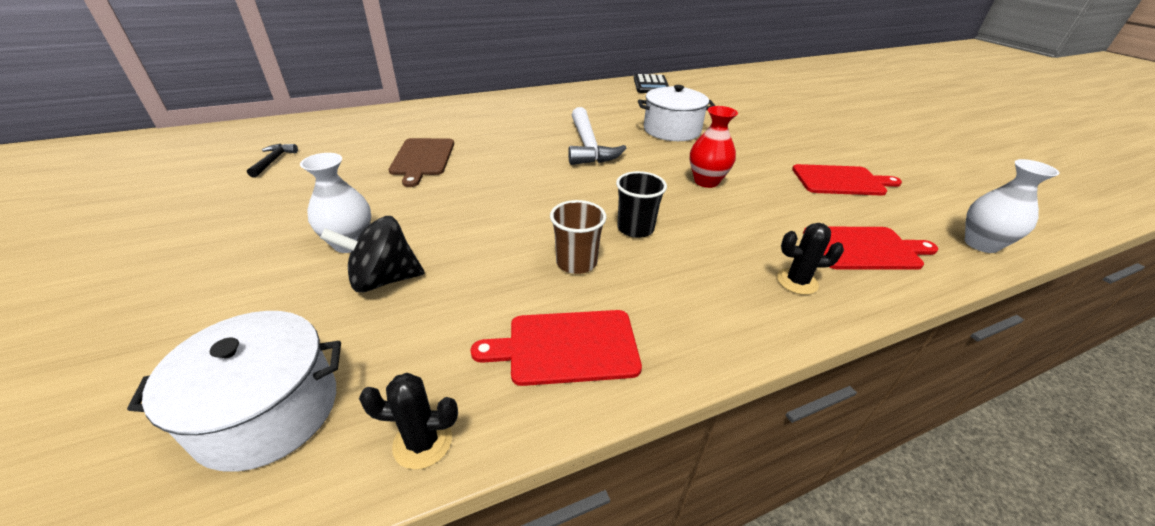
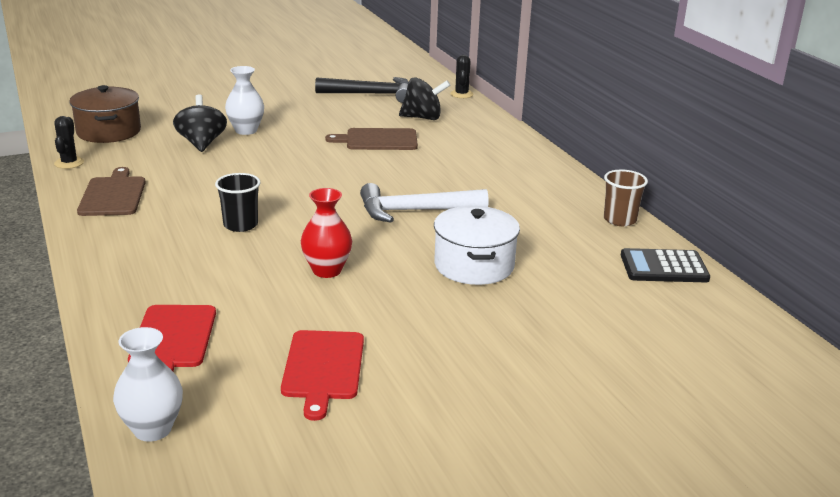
camera: 90 degrees right, 10 degrees down
white pot [127,311,341,472] -> brown pot [69,85,141,143]
black hammer [247,144,298,178] -> black hammer [315,77,409,103], size x2.00
red cutting board [471,310,642,386] -> brown cutting board [77,167,146,216]
brown cup [550,200,607,274] -> brown cup moved to [604,170,648,226]
black cactus [777,223,844,295] -> black cactus moved to [450,55,474,98]
none -> black spinning top [399,77,450,120]

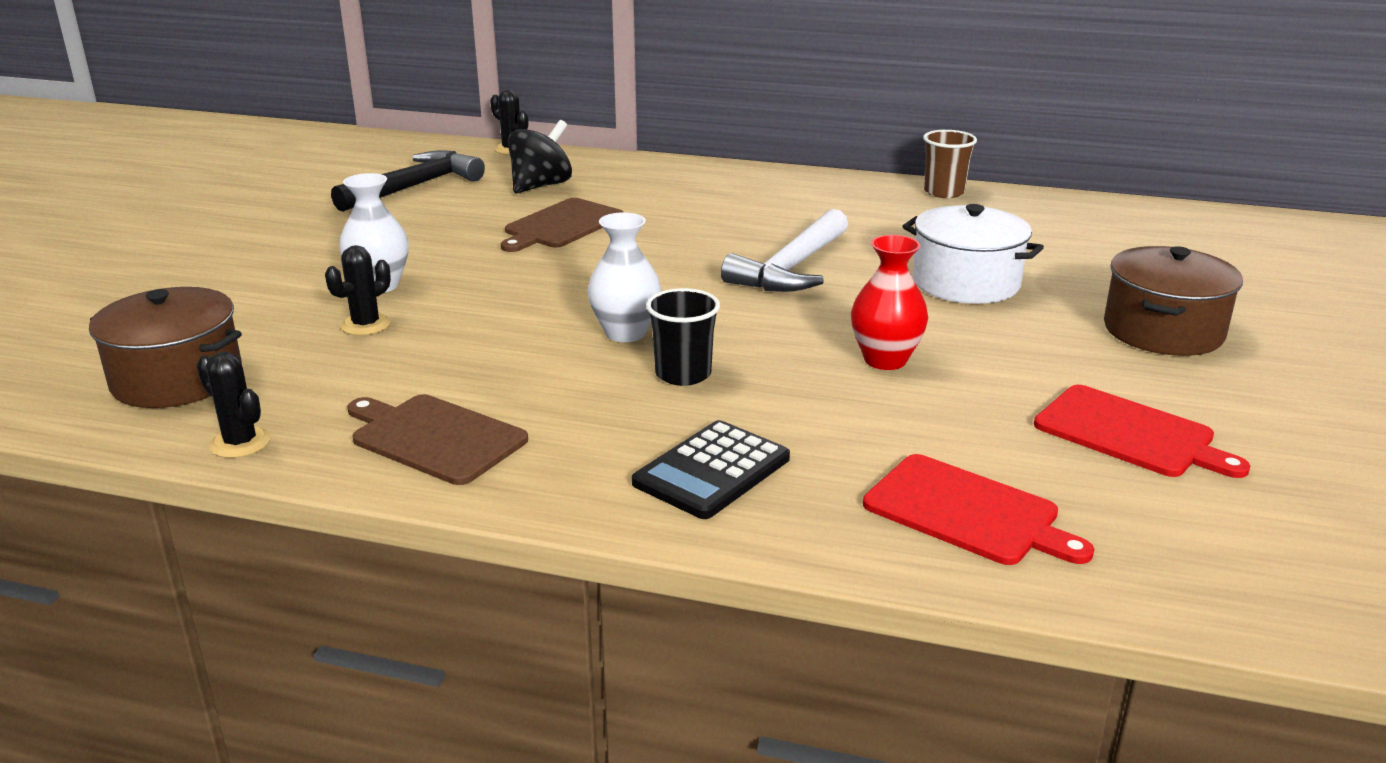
camera: 50 degrees left, 0 degrees up
white vase [113,327,183,442] -> white vase moved to [588,212,661,342]
black spinning top [173,94,227,152] -> black cactus [325,245,391,335]
black calculator [621,248,710,282] -> black calculator moved to [632,420,790,519]
none -> brown pot [1104,246,1243,356]

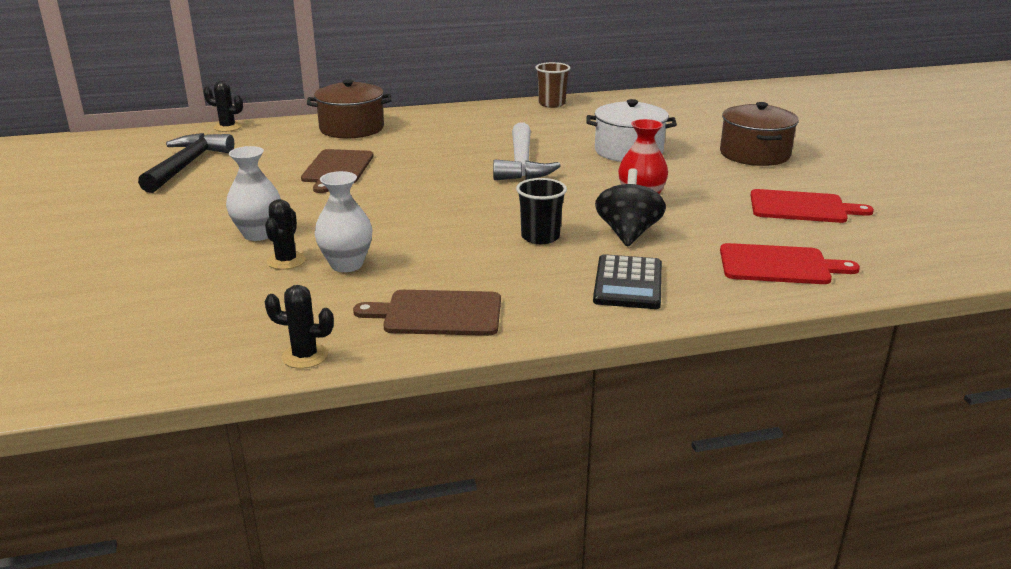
camera: 30 degrees left, 0 degrees up
brown pot [89,287,242,408] -> brown pot moved to [307,79,391,139]
black spinning top [508,120,572,193] -> black spinning top moved to [595,168,666,247]
white vase [588,212,661,342] -> white vase moved to [315,171,372,272]

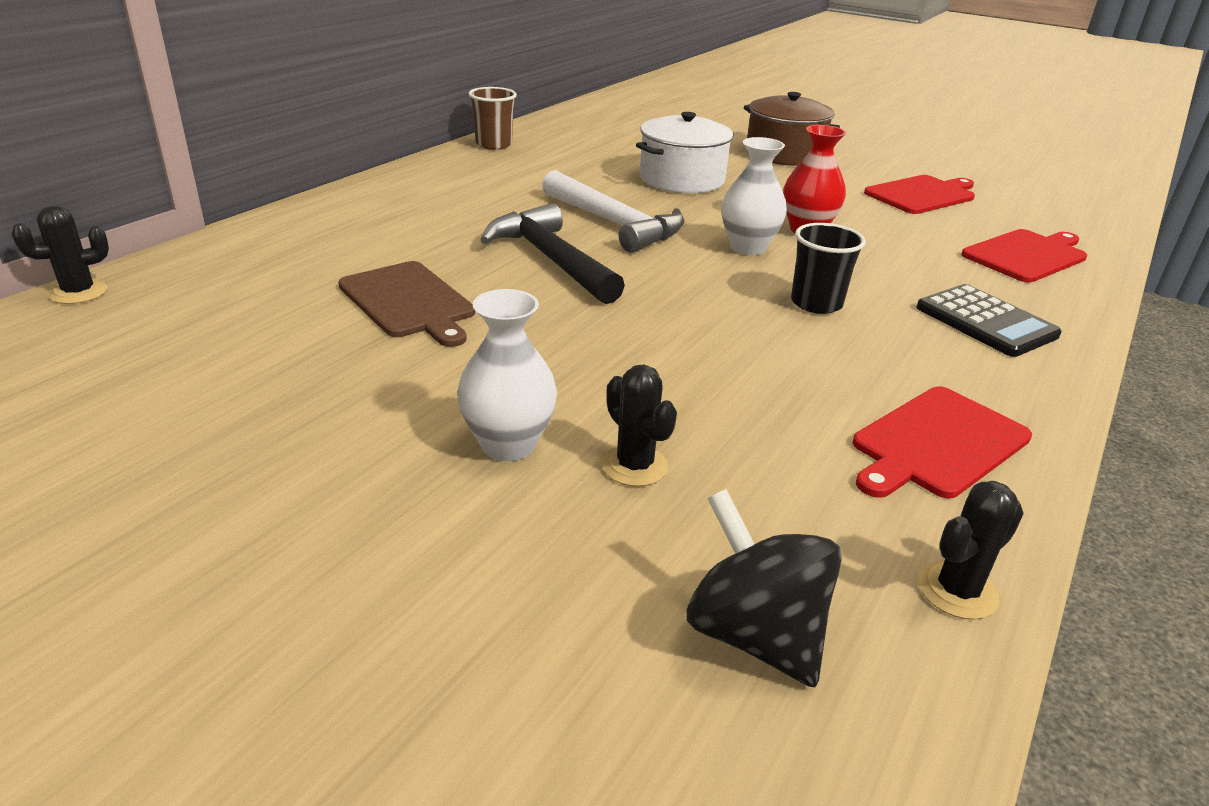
camera: 45 degrees left, 5 degrees up
black hammer [138,133,234,193] -> black hammer moved to [480,203,625,304]
brown pot [307,79,391,139] -> none
white vase [315,171,372,272] -> white vase moved to [721,137,787,255]
brown cutting board [353,290,501,336] -> red cutting board [853,386,1032,499]
black spinning top [595,168,666,247] -> black spinning top moved to [687,489,842,687]

